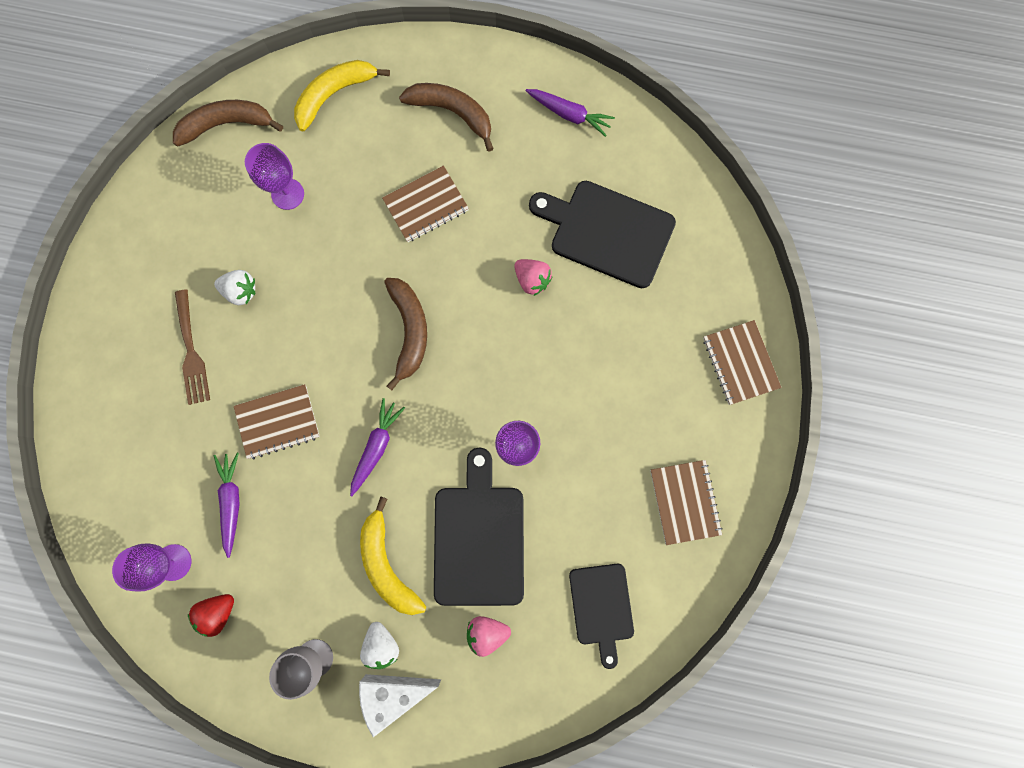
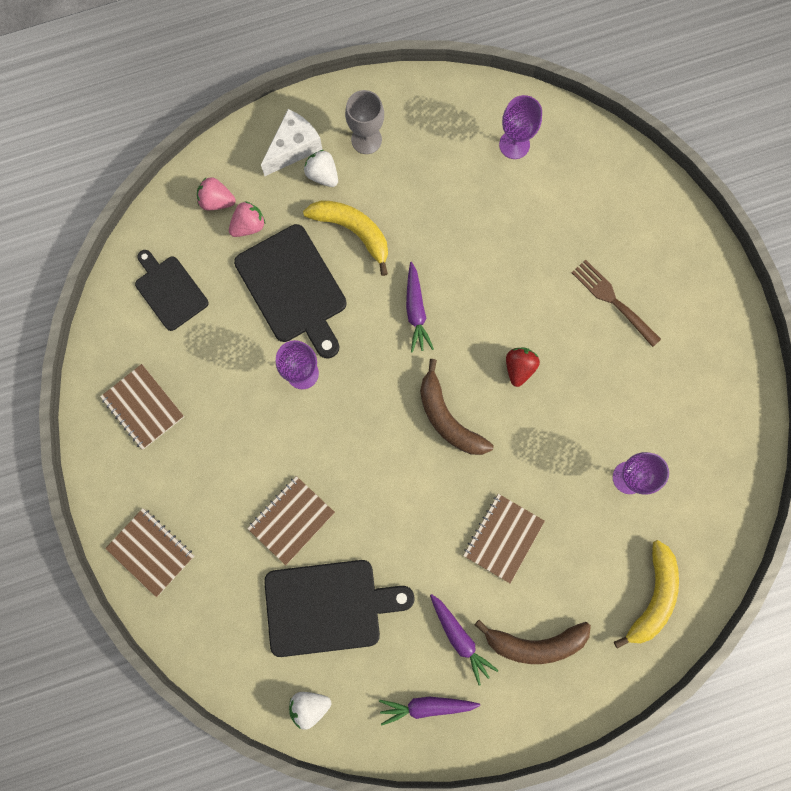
camera: 150 degrees right, 0 degrees up
brown banana [173,100,283,147] -> none
red strawberry [188,594,234,637] -> red strawberry moved to [506,348,540,387]
white strawberry [214,270,255,305] -> white strawberry moved to [289,692,331,730]
purple carrot [214,453,240,558] -> purple carrot moved to [430,594,499,686]
brown notebook [234,384,320,459] -> brown notebook moved to [247,476,335,565]
pink strawberry [514,259,552,296] -> pink strawberry moved to [197,177,235,210]

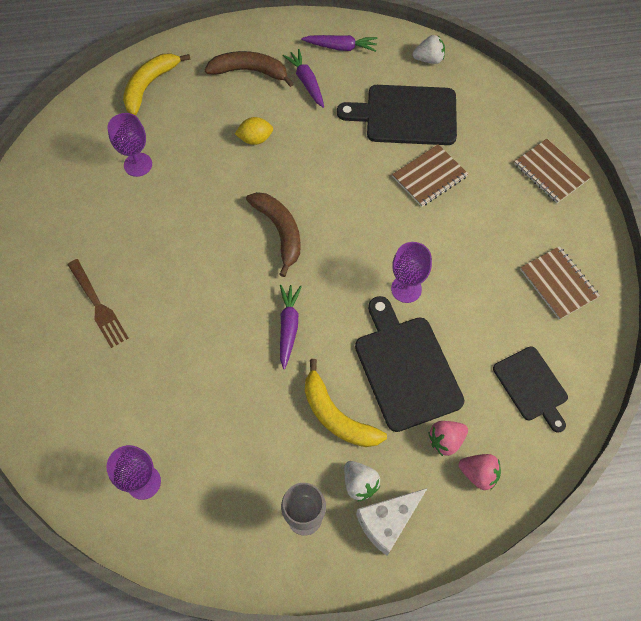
camera: 170 degrees left, 15 degrees down
brown notebook [463,494,545,584] -> yellow lemon [235,117,273,145]
red strawberry [506,348,540,387] -> none

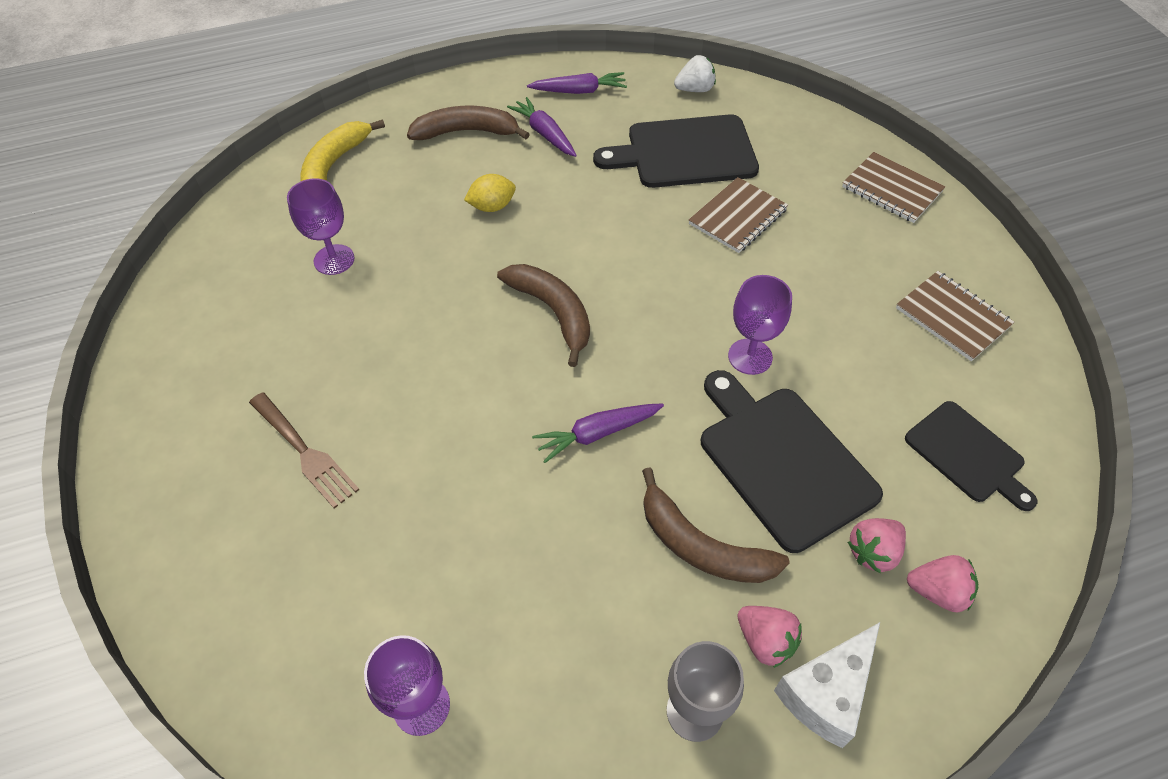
camera: 10 degrees left, 10 degrees down
purple carrot [280,285,302,369] -> purple carrot turned 105 degrees counterclockwise [532,404,664,463]
yellow banana [305,359,387,447] -> brown banana [642,468,790,583]
white strawberry [344,461,380,502] -> pink strawberry [737,606,802,668]

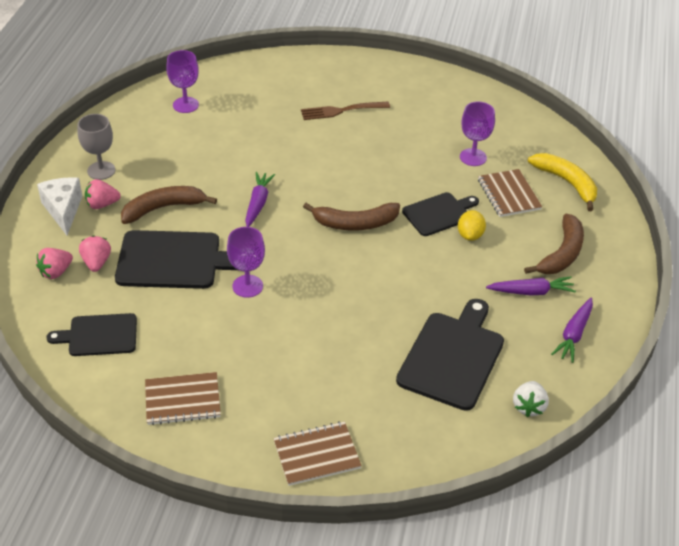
camera: 120 degrees right, 10 degrees down
brown notebook [689,177,788,253] -> brown notebook moved to [478,169,542,217]
none -> black cutting board [402,192,479,236]

